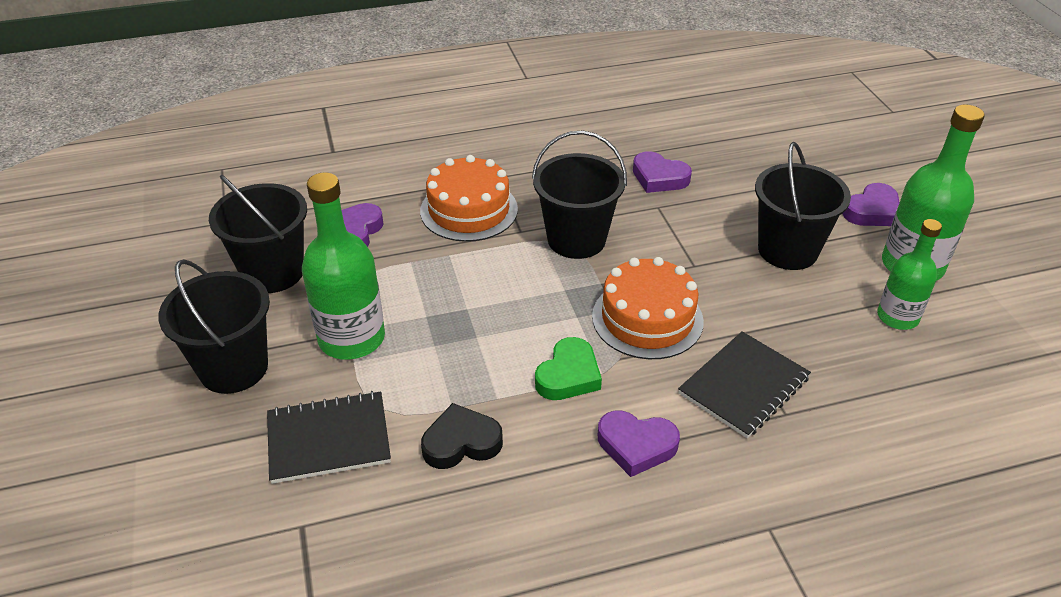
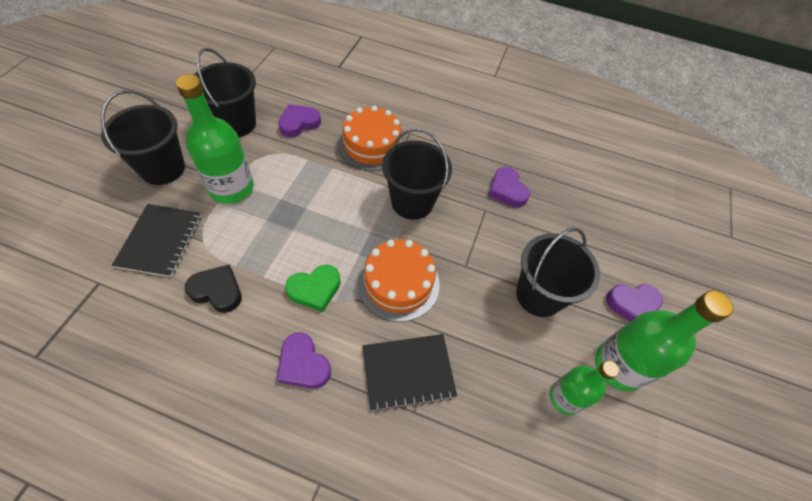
camera: 30 degrees right, 15 degrees up
black notebook [267,391,391,484] -> black notebook turned 75 degrees clockwise [112,204,201,277]

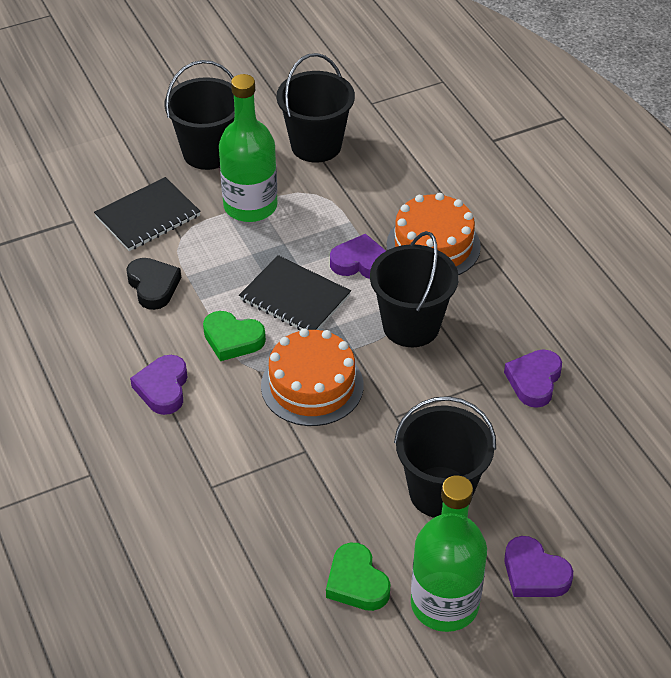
camera: 50 degrees right, 10 degrees down
purple heart [278,104,321,137] -> purple heart moved to [330,234,386,279]
black notebook [362,334,457,412] -> black notebook moved to [239,255,351,330]
green bottle [550,361,619,415] -> green heart [326,542,390,611]

